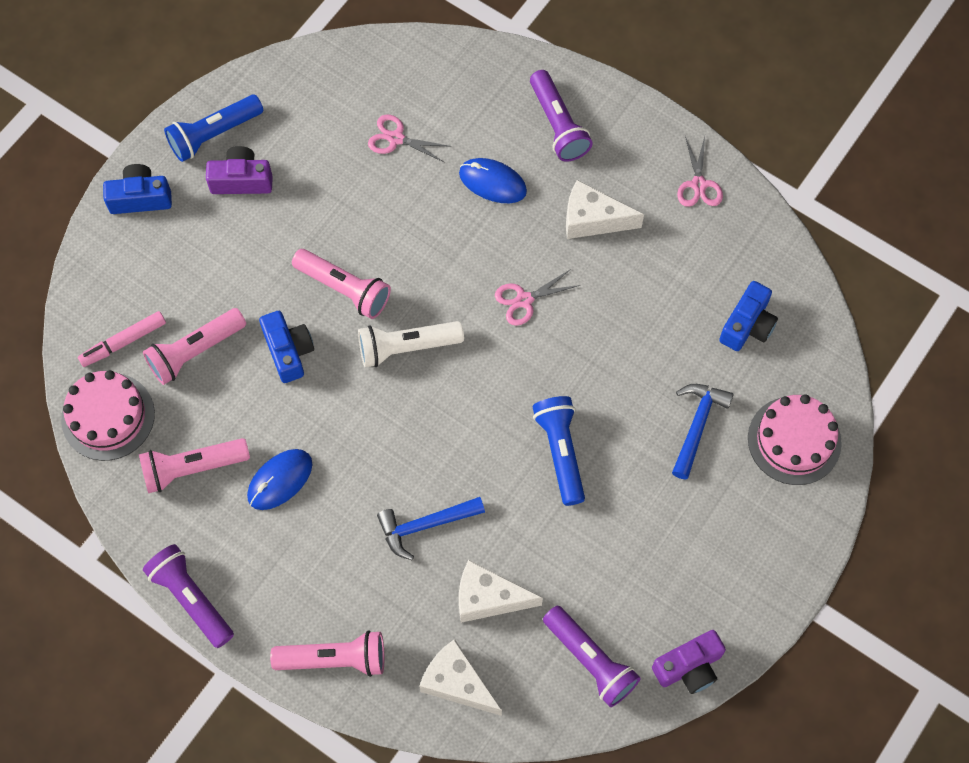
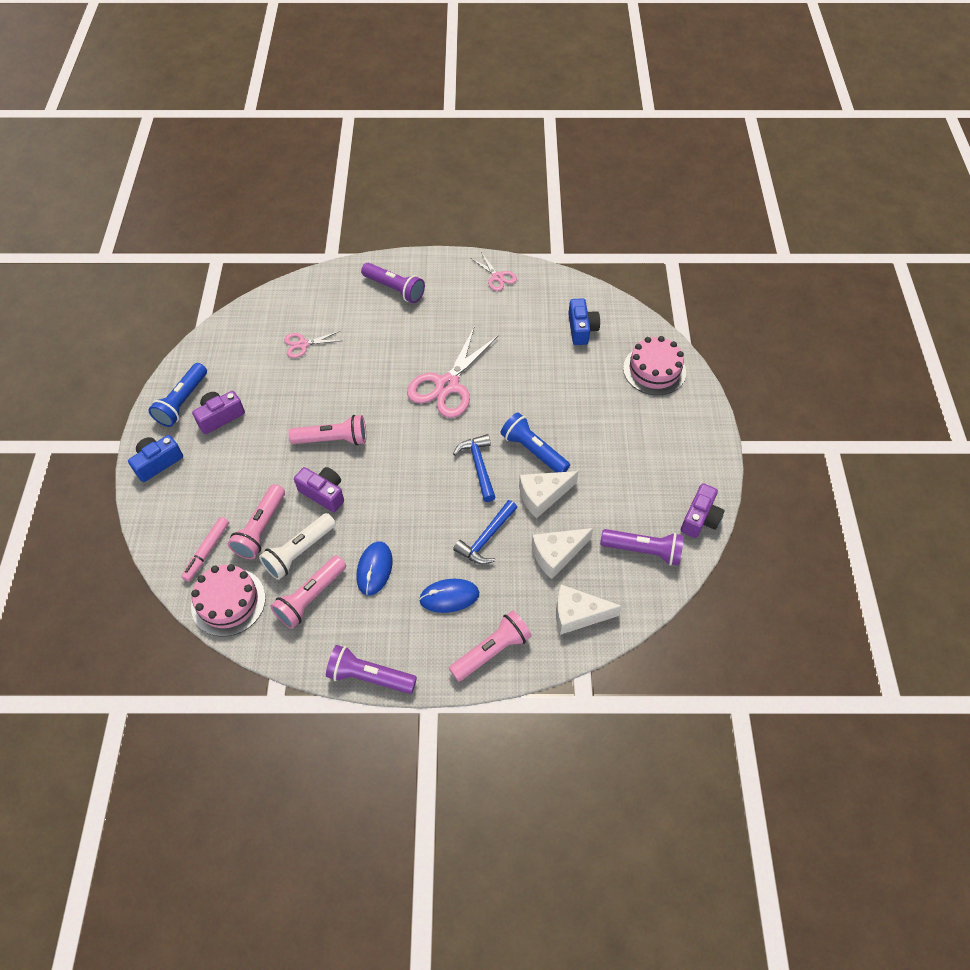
camera: 35 degrees left, 10 degrees down
blue camera [259,311,314,383] -> purple camera [294,467,344,512]
white flashlight [358,321,464,367] -> white flashlight moved to [259,513,336,580]
blue mouse [459,158,527,203] -> blue mouse moved to [419,579,479,613]
pink scissors [495,269,581,326] -> pink scissors [407,328,498,418], size x1.97
white cheese [566,180,644,239] -> white cheese moved to [519,471,579,518]
blue hammer [672,384,734,479] -> blue hammer moved to [453,434,496,502]

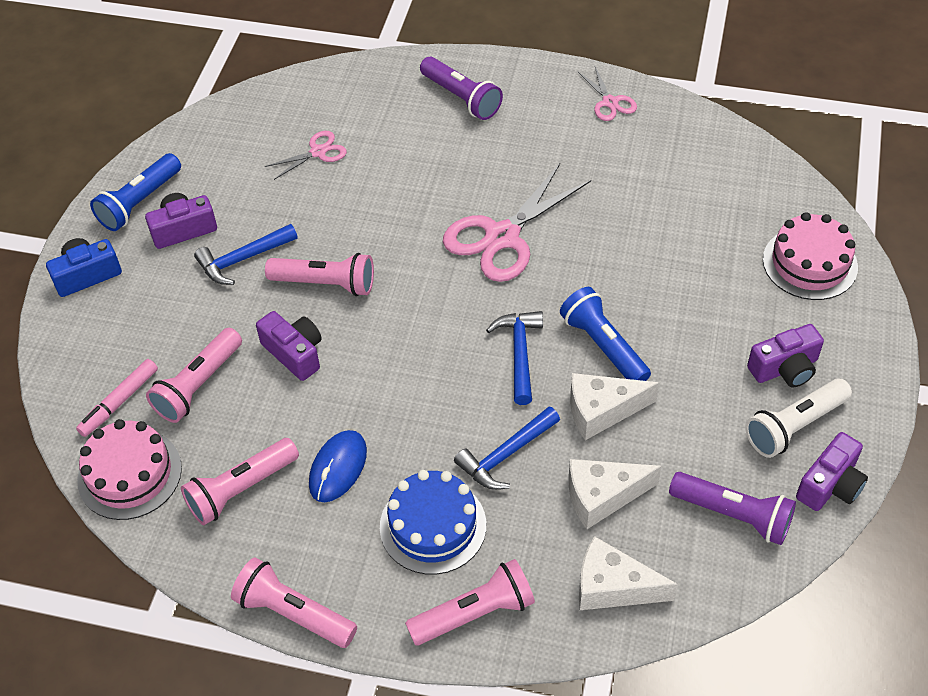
camera: 15 degrees right, 5 degrees down
white flashlight [259,513,336,580] -> white flashlight moved to [745,379,852,458]
pink scissors [284,331,340,358] -> pink scissors turned 150 degrees clockwise [265,131,347,180]
purple flashlight [326,645,417,694] -> pink flashlight [231,558,357,648]
blue mouse [419,579,479,613] -> blue cake [380,470,486,575]
blue camera [568,298,600,345] -> none
none -> blue hammer [194,224,298,285]
none -> purple camera [747,324,824,388]

